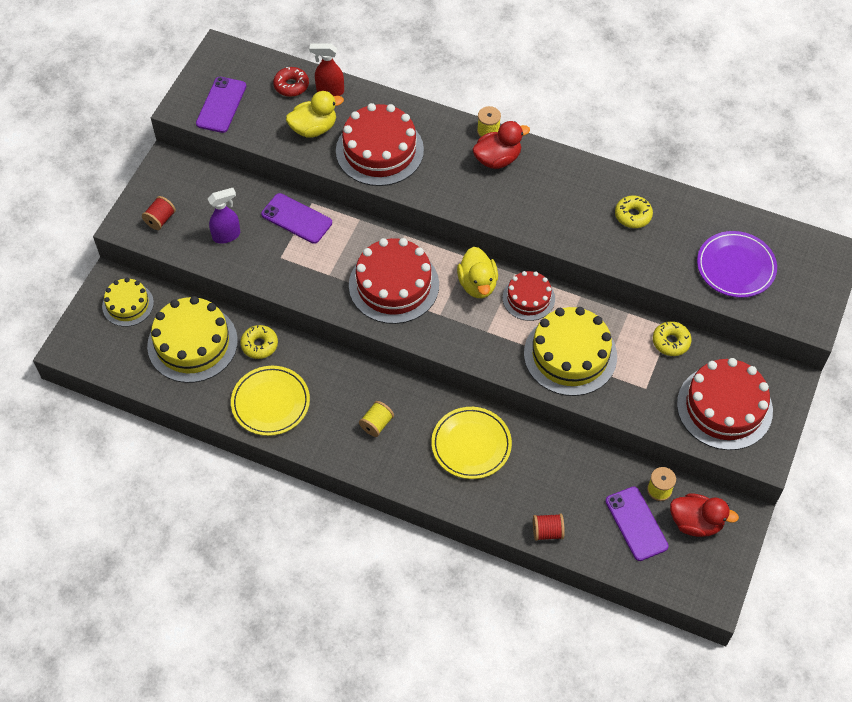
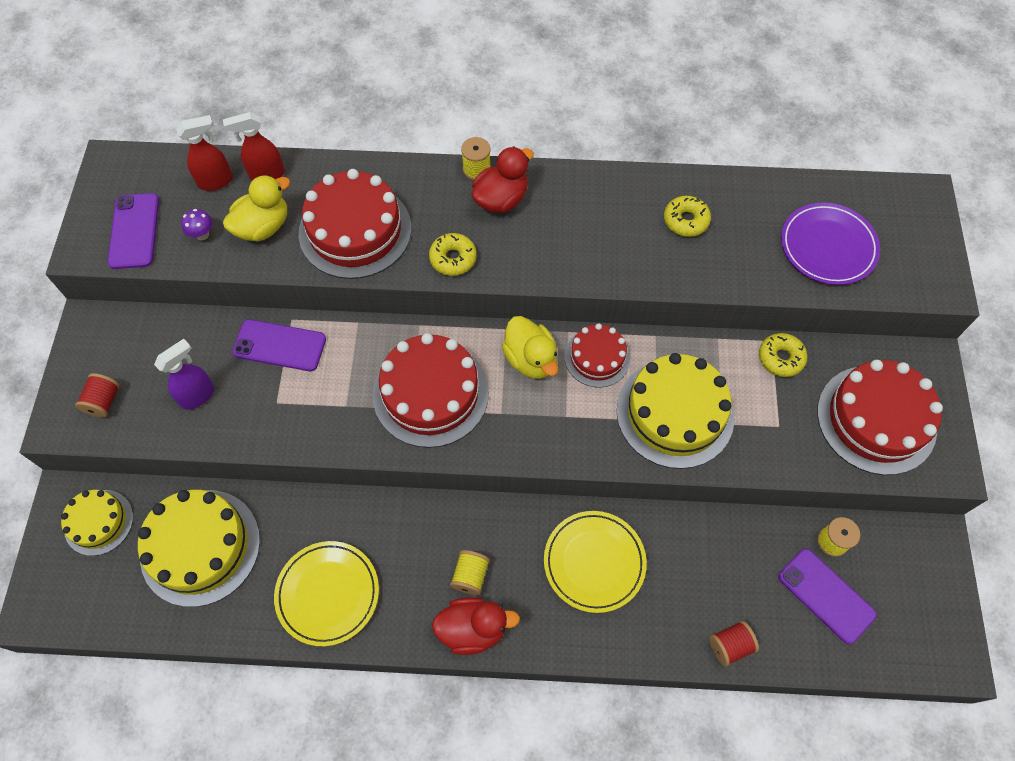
camera: 20 degrees left, 5 degrees up
yellow donut [240,325,278,359] -> yellow donut moved to [429,233,477,276]
red donut [273,67,309,97] -> red spray bottle [176,115,233,191]
red duck [670,493,739,537] -> red duck moved to [432,597,520,655]
none -> purple mushroom [181,209,213,240]

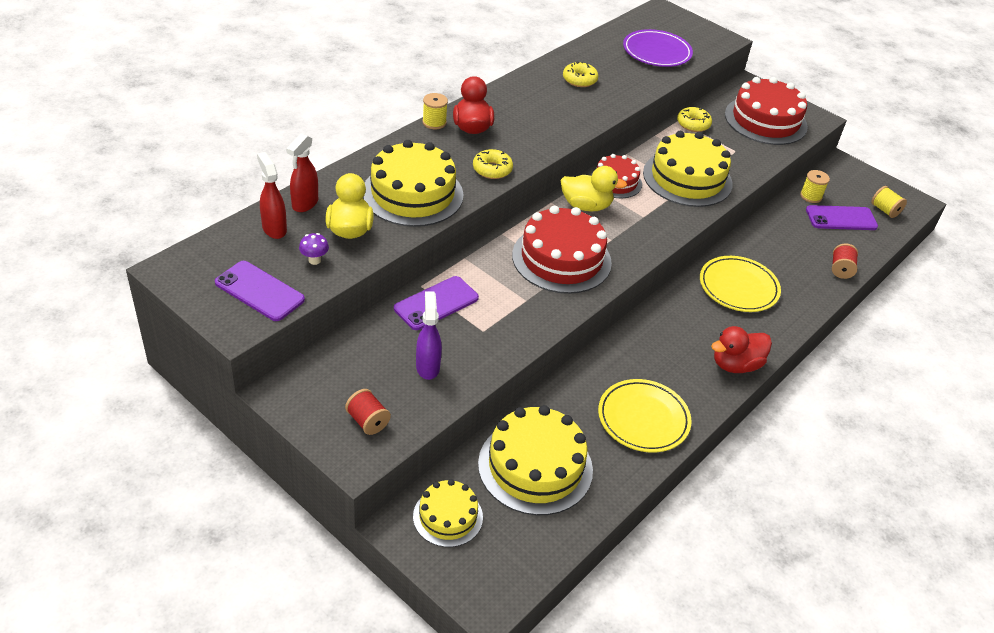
camera: 55 degrees left, 20 degrees down
red spray bottle [176,115,233,191] -> red spray bottle turned 45 degrees counterclockwise [257,152,287,239]
red cake [299,169,412,279] -> yellow cake [363,140,463,227]
red duck [432,597,520,655] -> red duck turned 150 degrees counterclockwise [711,326,772,373]
yellow spool [450,550,490,595] -> yellow spool moved to [871,186,907,218]

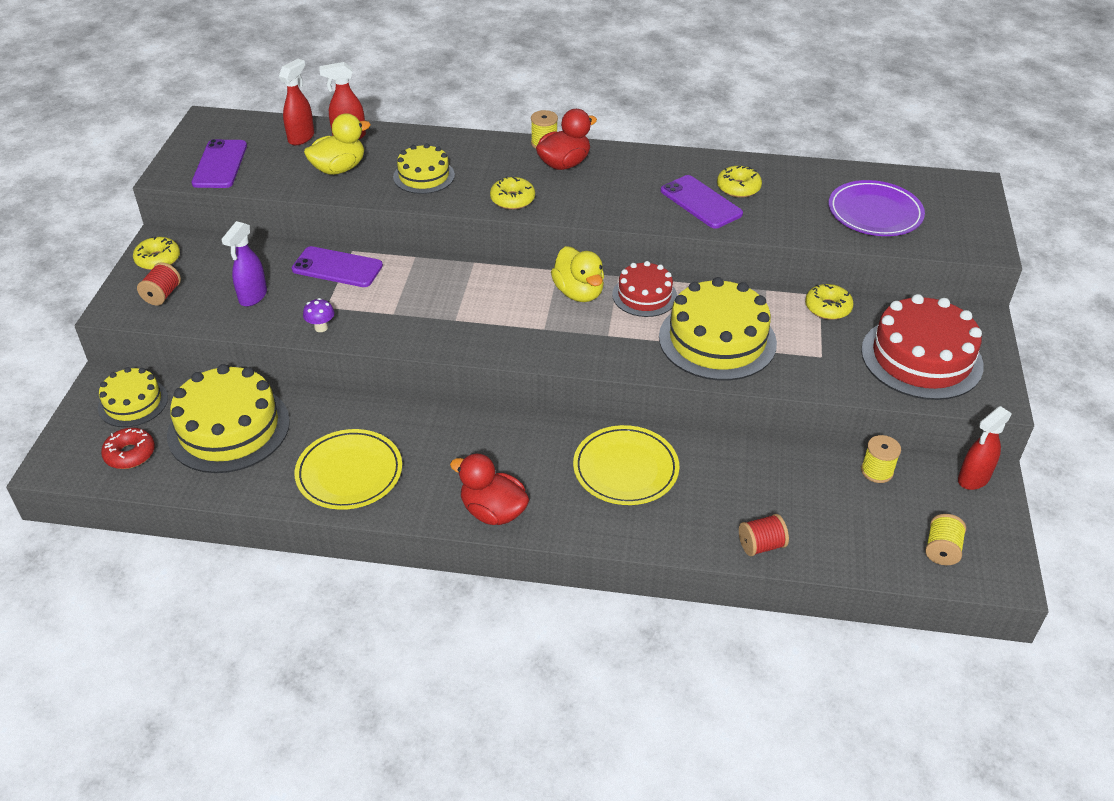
camera: 60 degrees right, 0 degrees up
purple mushroom [299,233,329,265] -> purple mushroom moved to [303,298,334,332]
yellow cake [363,140,463,227] -> yellow cake [393,143,455,194], size x0.58
purple spray bottle [416,291,442,380] -> purple spray bottle turned 150 degrees clockwise [221,221,267,307]
red cake [512,206,612,294] -> none
purple phone [806,205,878,230] -> purple phone moved to [661,175,743,229]
none -> red donut [101,428,155,469]
none -> yellow donut [133,237,180,270]
none -> red spray bottle [958,406,1012,490]

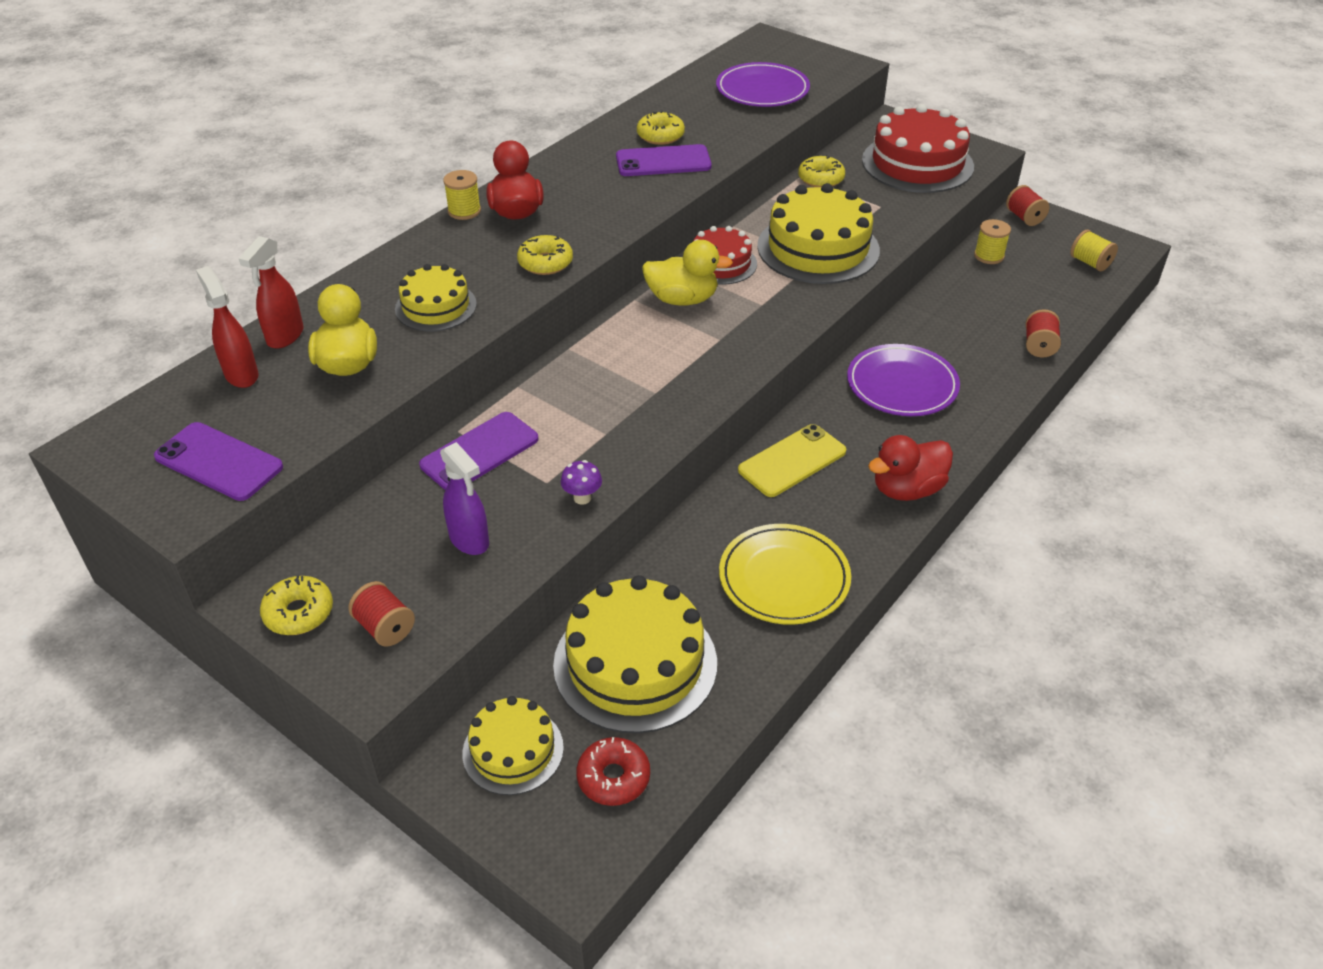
camera: 60 degrees left, 0 degrees up
yellow plate [573,425,679,505] -> purple plate [847,344,960,416]
red spray bottle [958,406,1012,490] -> red spool [1006,185,1049,226]
none -> yellow phone [738,424,846,497]

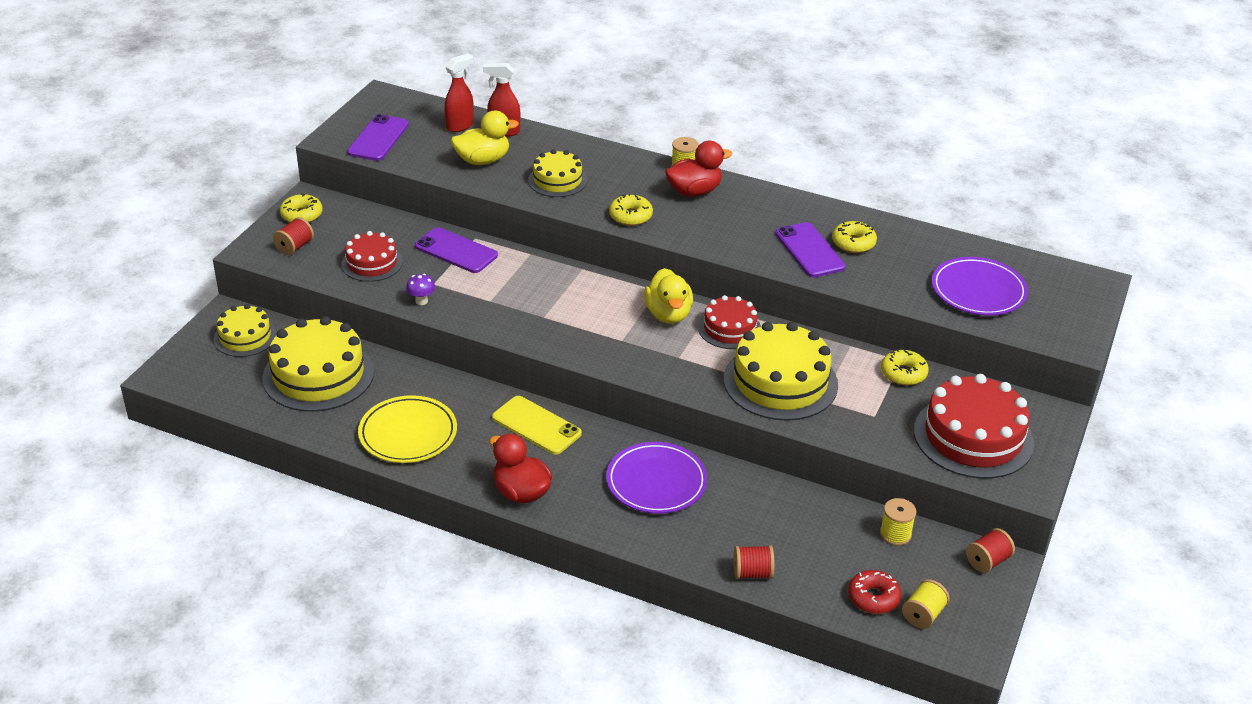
camera: 75 degrees right, 5 degrees down
purple spray bottle [440,442,489,555] -> red cake [341,231,403,282]
red donut [576,737,650,806] -> red donut moved to [848,570,901,614]

